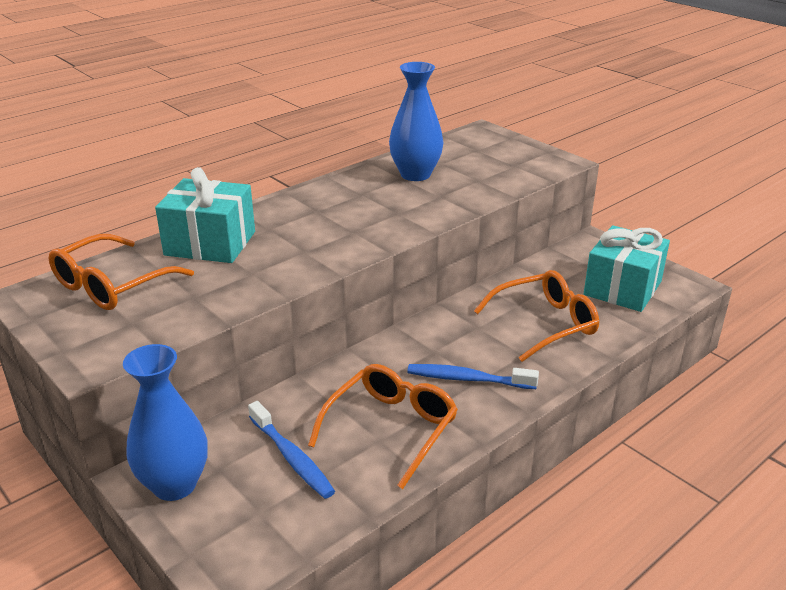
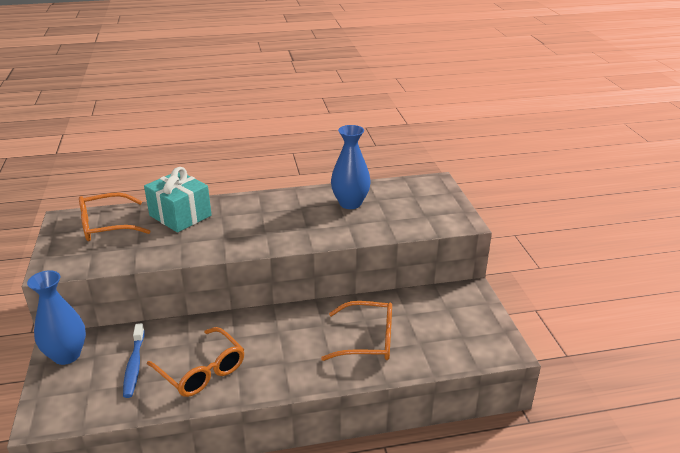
camera: 30 degrees right, 0 degrees up
orange glasses [308,364,458,489] -> orange glasses turned 75 degrees clockwise [147,327,244,397]
blue toothbrush [407,364,539,389] -> none
turquoise gift [584,225,670,312] -> none

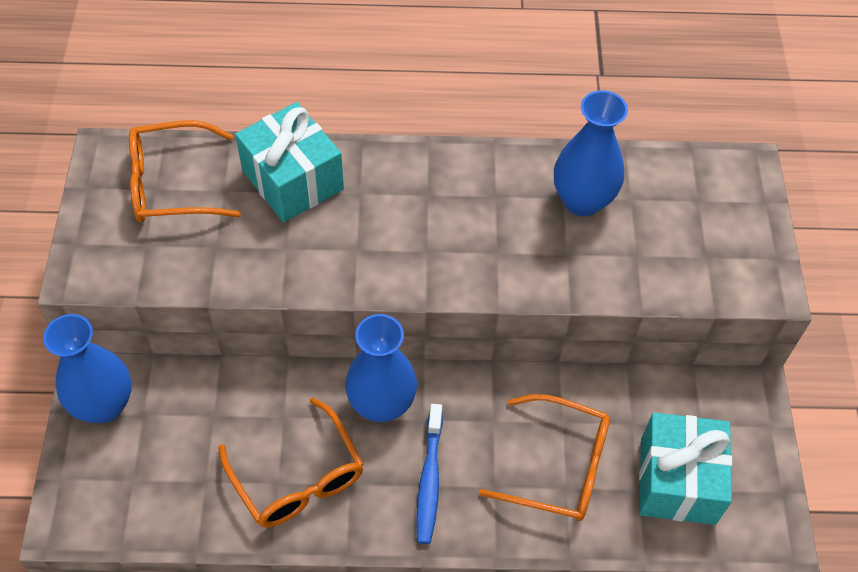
camera: 10 degrees right, 25 degrees up
blue toothbrush [123,323,145,398] -> blue toothbrush moved to [416,404,443,544]
none -> blue vase [345,314,417,422]
none -> turquoise gift [639,412,732,525]

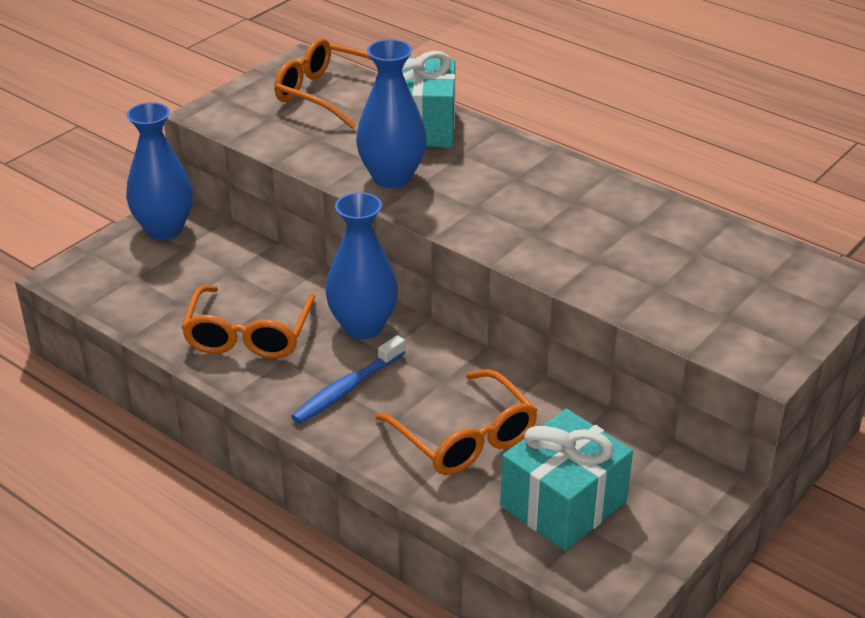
camera: 40 degrees right, 20 degrees down
blue vase [554,90,628,216] -> blue vase moved to [356,39,427,188]

